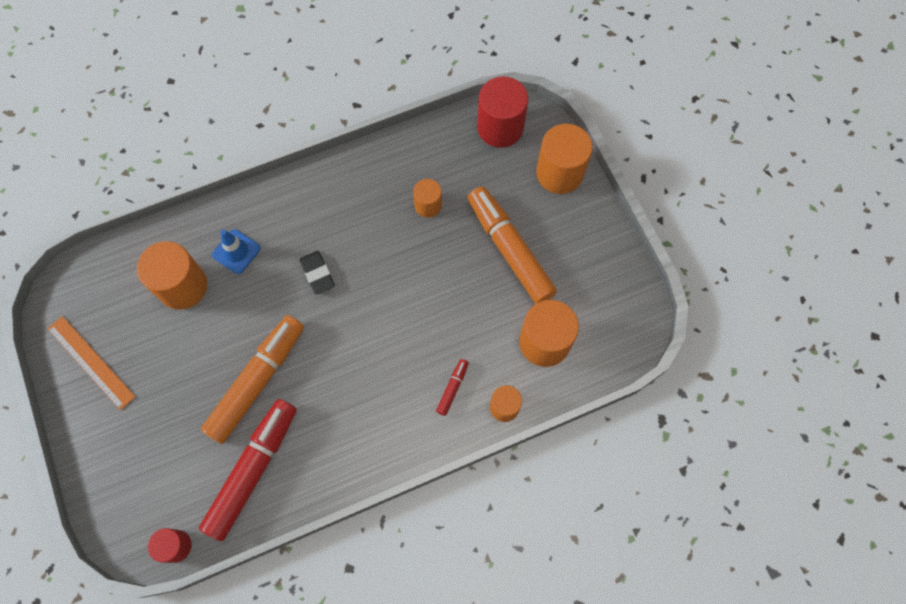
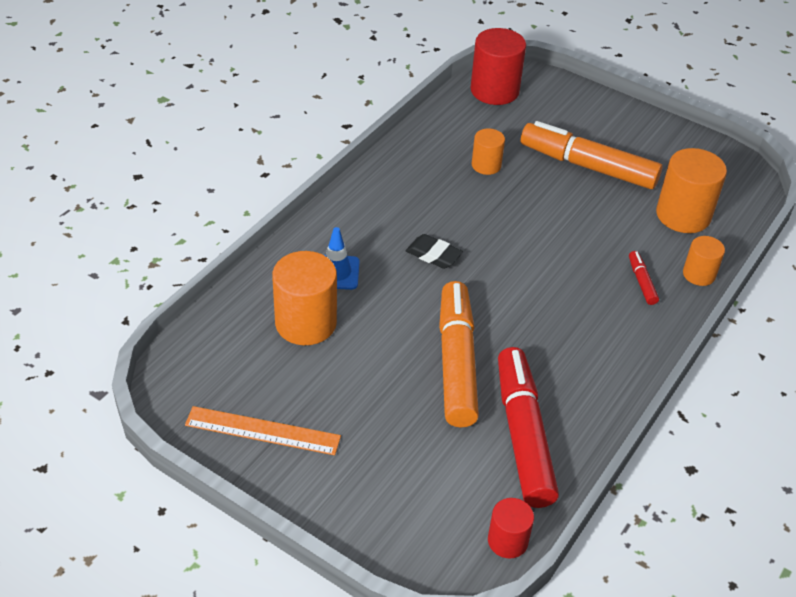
camera: 35 degrees left, 25 degrees down
orange cylinder [536,124,593,194] -> none

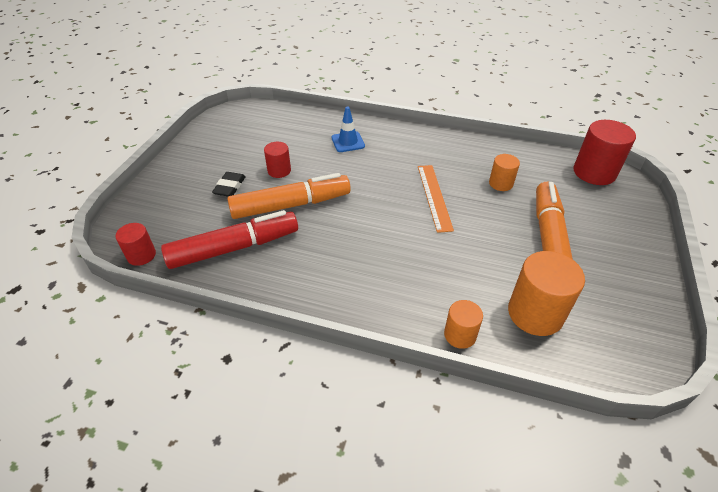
camera: 75 degrees right, 0 degrees up
orange ruler [185,406,341,455] -> orange ruler moved to [418,165,454,233]
orange cylinder [272,251,337,345] -> none
black eraser [406,234,463,269] -> black eraser moved to [212,172,246,197]
red marker [629,251,659,305] -> none
none -> red cylinder [264,142,291,178]

